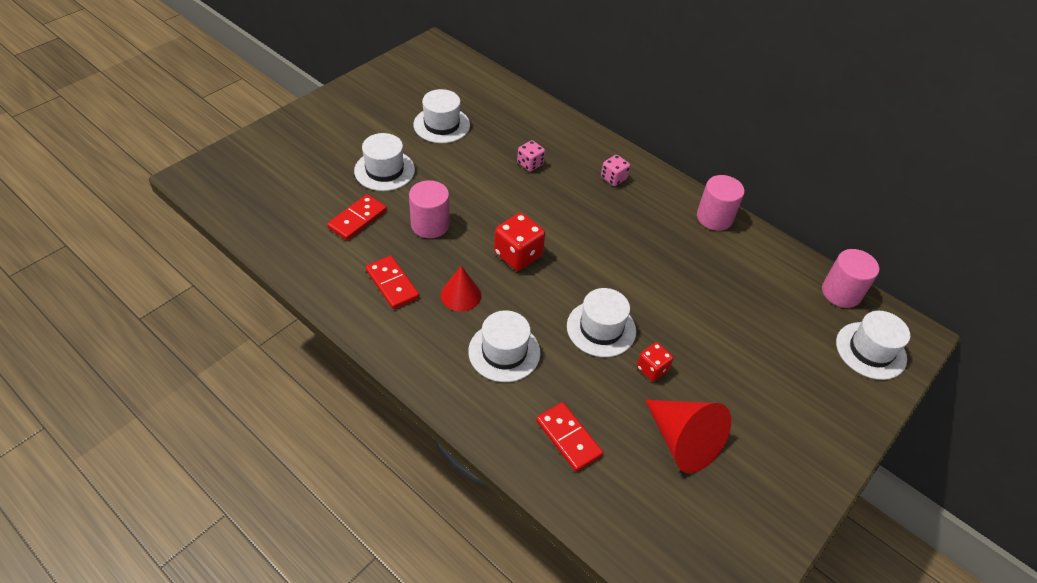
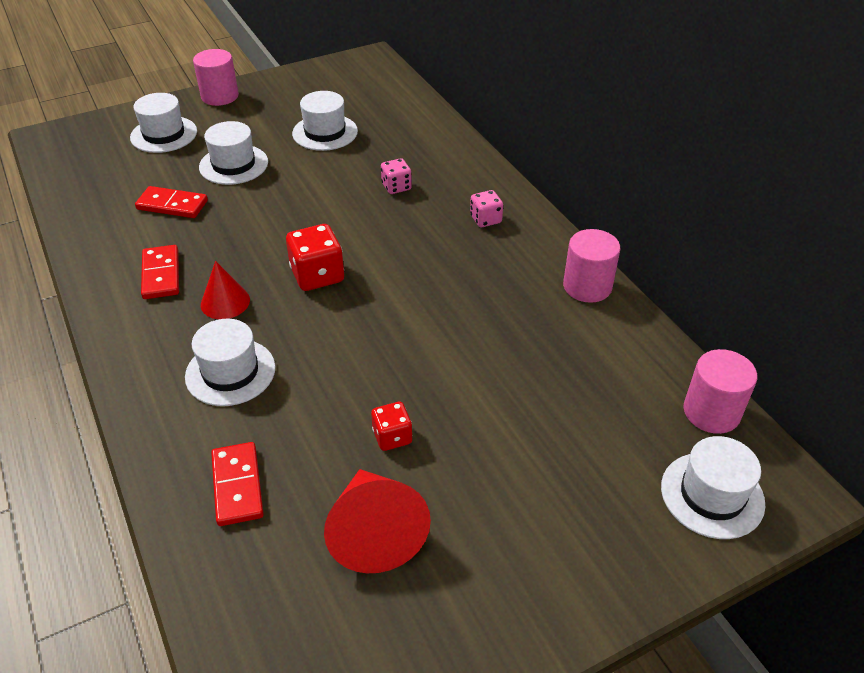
camera: 25 degrees right, 5 degrees down
red domino [327,194,387,240] -> red domino turned 45 degrees clockwise [135,186,208,218]
pink cylinder [409,180,450,238] -> pink cylinder moved to [193,49,239,106]
white hat [567,288,636,357] -> white hat moved to [130,93,197,153]

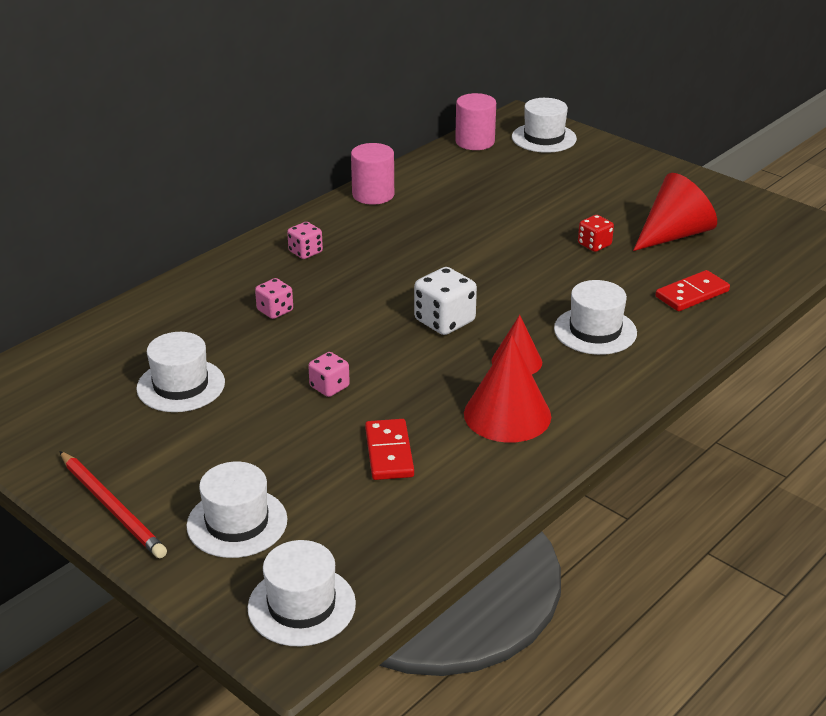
camera: 110 degrees left, 10 degrees down
red domino [141,245,179,299] -> red cone [464,335,551,443]
pink cylinder [193,49,239,106] -> red pencil [59,451,167,558]
white hat [199,121,268,185] -> white hat moved to [248,540,356,646]
red dice [286,224,344,291] -> white dice [414,267,477,335]
none -> pink dice [308,352,350,397]

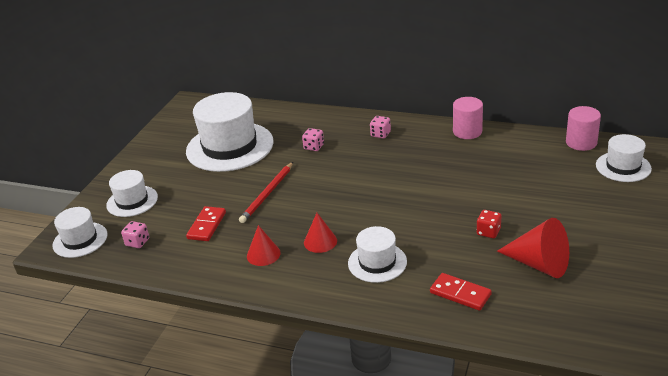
camera: 70 degrees right, 0 degrees up
red pencil [59,451,167,558] -> red pencil moved to [239,162,293,223]
white hat [136,332,225,412] -> white hat [186,92,274,172], size x1.87
pink dice [308,352,350,397] -> pink dice moved to [121,221,149,248]
red domino [365,419,414,480] -> red domino turned 45 degrees counterclockwise [186,206,226,241]
white dice [414,267,477,335] -> none
red cone [464,335,551,443] -> red cone [247,225,281,266], size x0.61

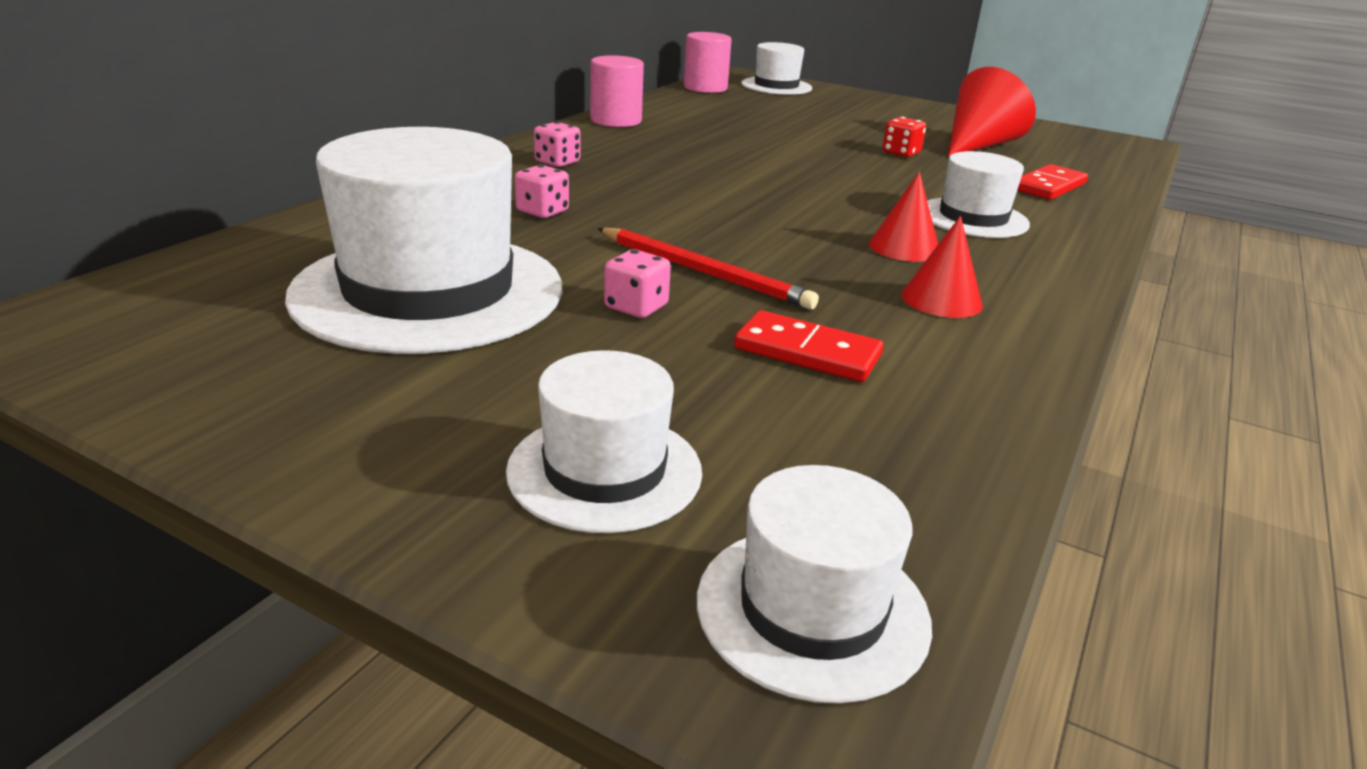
camera: 85 degrees left, 5 degrees down
pink dice [121,221,149,248] -> pink dice moved to [604,249,671,318]

